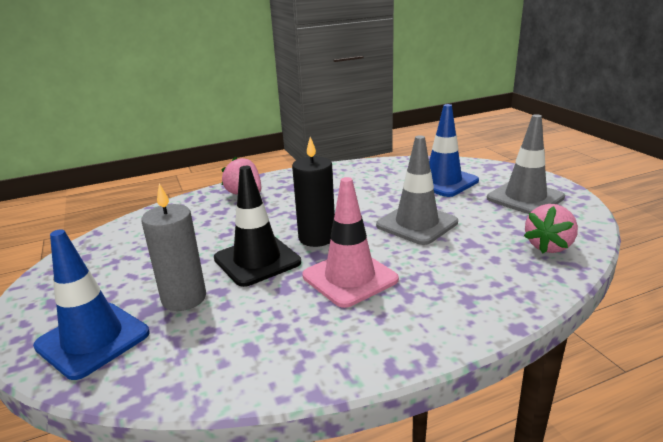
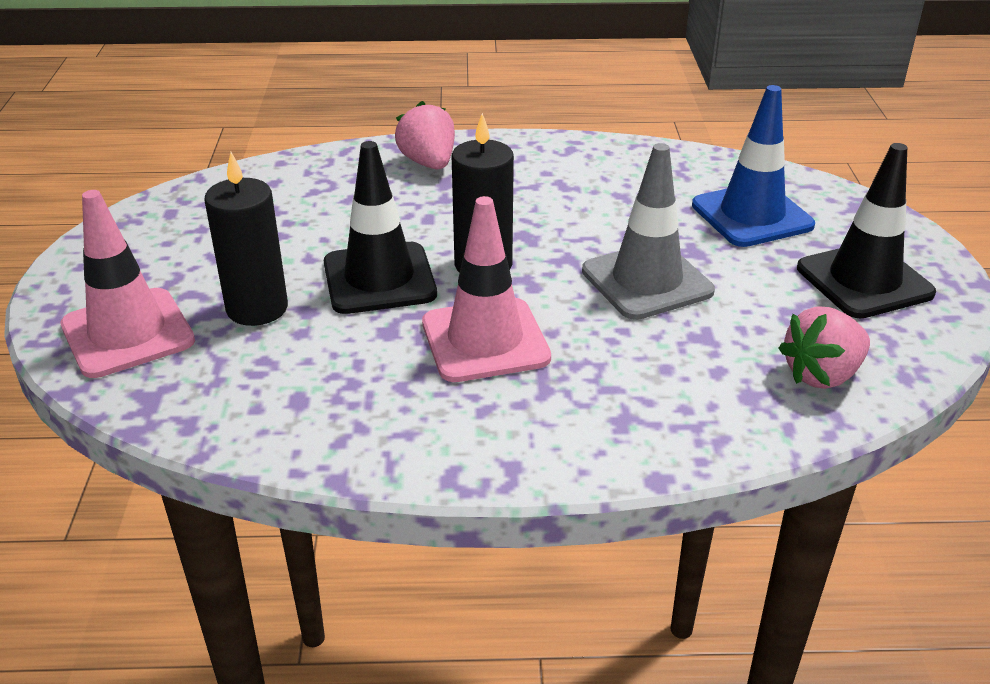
camera: 20 degrees right, 10 degrees up
blue traffic cone [33,229,150,380] -> pink traffic cone [60,190,195,378]
grey candle [141,184,206,311] -> black candle [204,152,288,326]
grey traffic cone [487,114,565,214] -> black traffic cone [797,143,936,319]

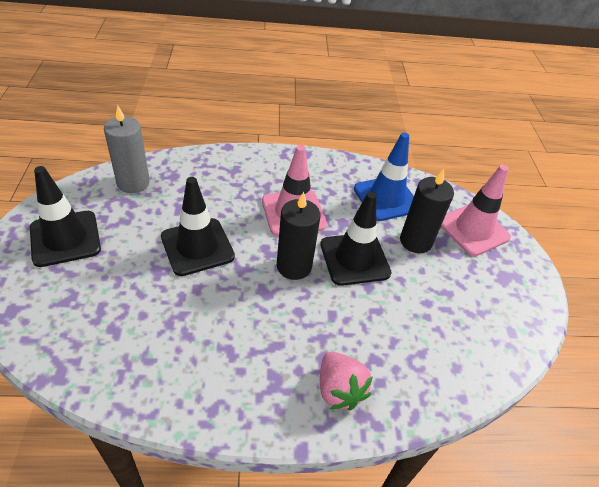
camera: 175 degrees right, 10 degrees up
grey traffic cone [582,143,715,320] -> black traffic cone [161,177,235,276]
blue traffic cone [692,85,815,247] -> blue traffic cone moved to [354,132,414,221]
pink strawberry [779,306,870,389] -> grey candle [104,105,150,193]

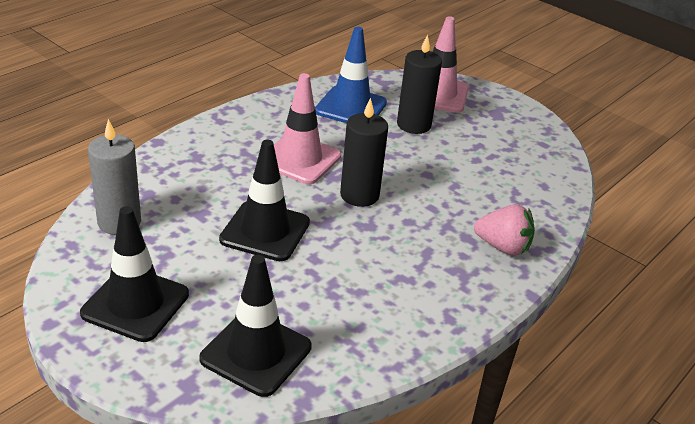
camera: 45 degrees left, 10 degrees down
black traffic cone [320,192,392,286] -> black traffic cone moved to [199,255,312,397]

